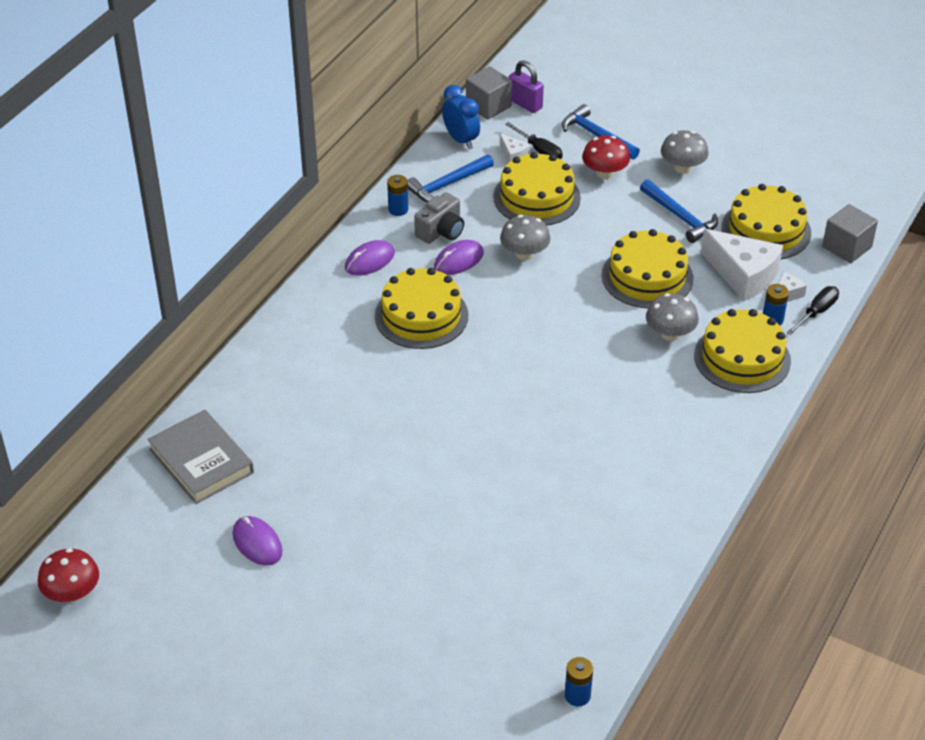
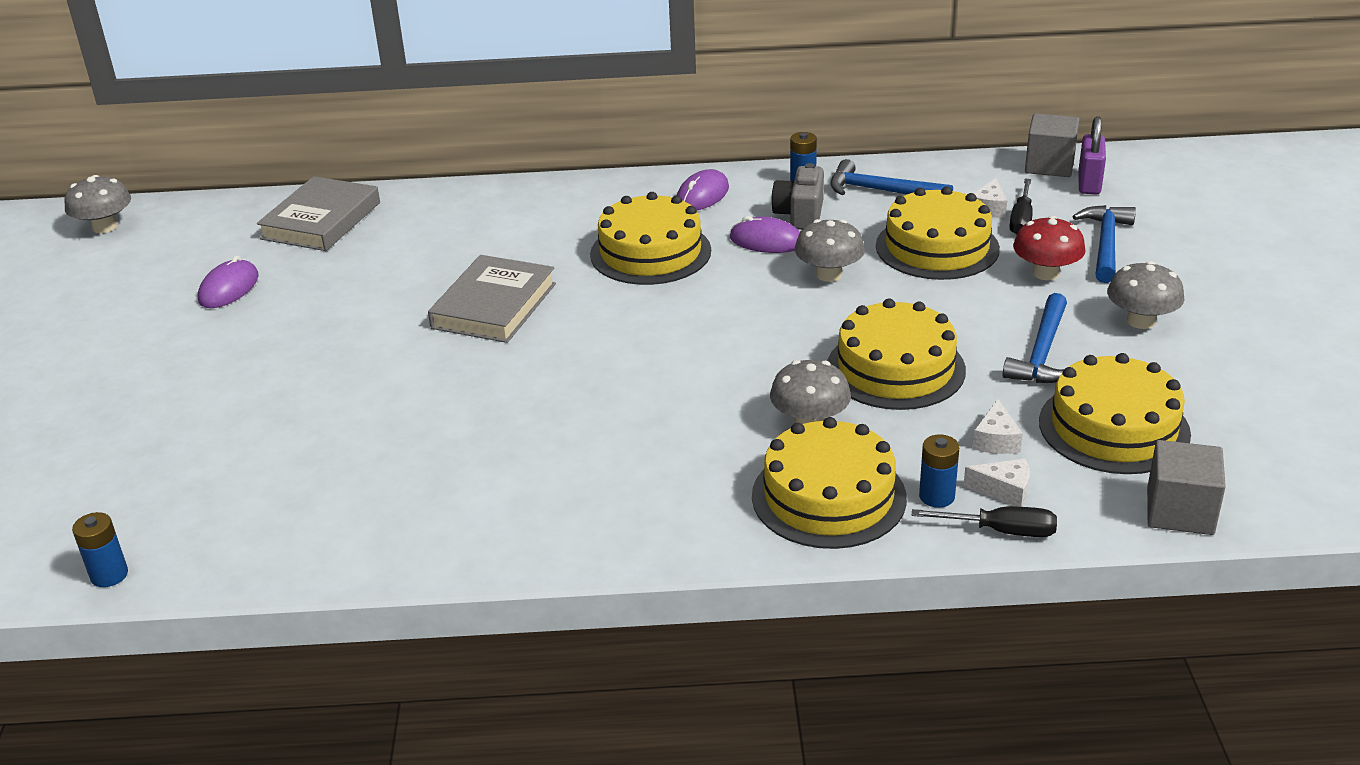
camera: 60 degrees right, 10 degrees down
red mushroom [38,548,99,602] -> grey mushroom [64,175,131,233]
purple mouse [345,240,395,276] -> purple mouse turned 75 degrees counterclockwise [677,169,729,210]
grey camera [414,192,464,244] -> grey camera turned 90 degrees clockwise [771,163,824,230]
blue clock [442,85,480,149] -> none
white cheese [701,229,783,301] -> white cheese [973,399,1023,454], size x0.46
none -> grey book [428,255,556,343]

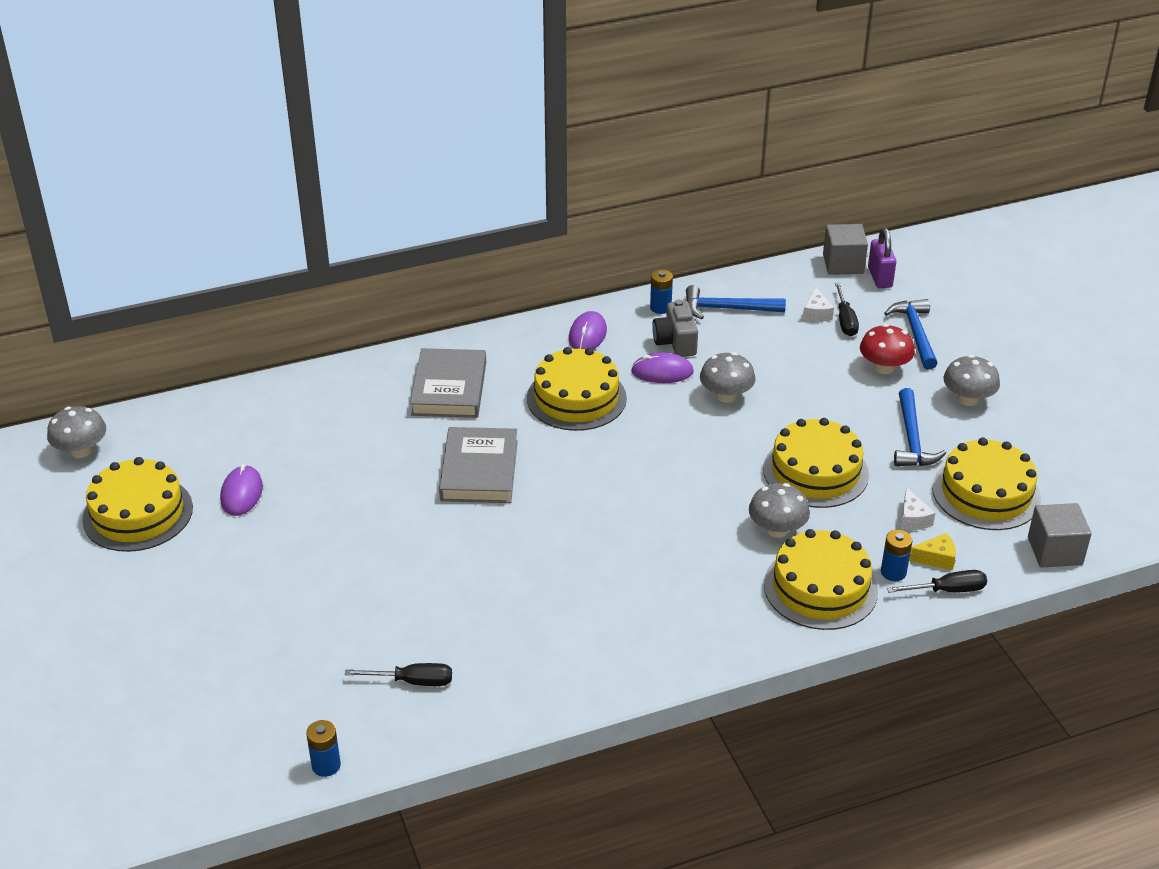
camera: 20 degrees left, 5 degrees up
grey book [257,176,380,251] -> grey book moved to [410,348,486,418]
yellow cake [876,186,1000,280] -> yellow cake moved to [82,457,193,552]
white cheese [964,459,1030,507] -> yellow cheese [909,533,956,570]
none -> black screwdriver [345,663,452,686]

